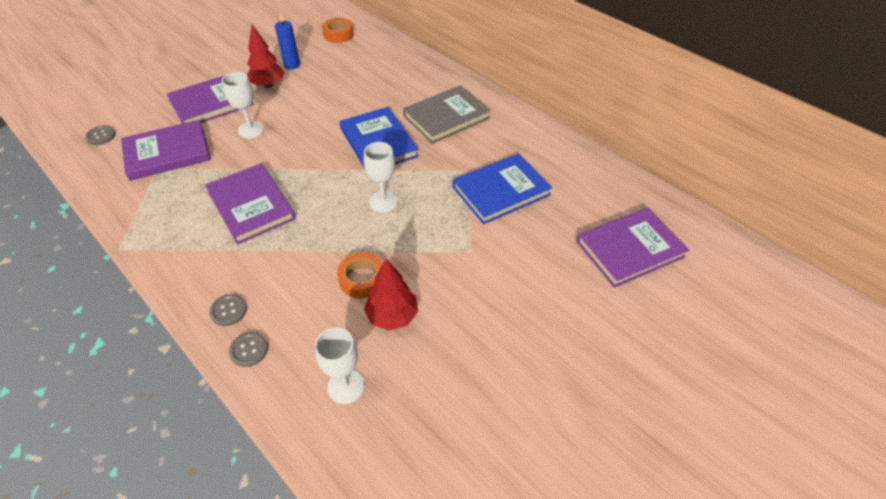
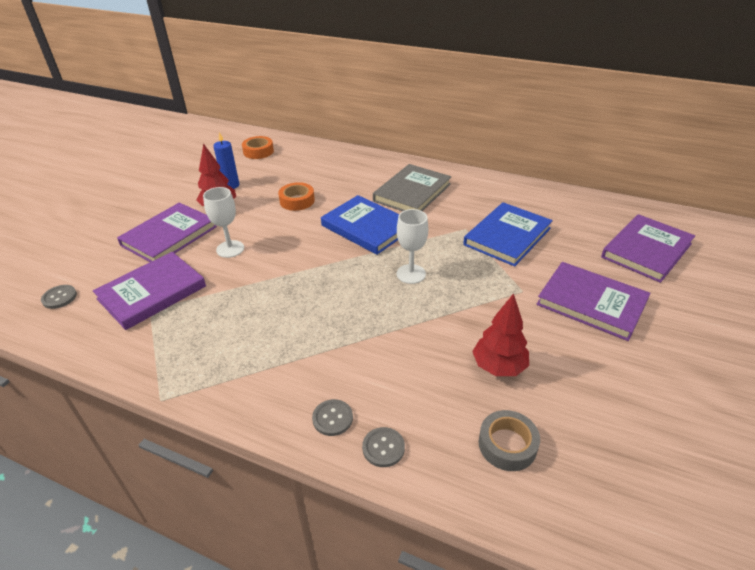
camera: 20 degrees left, 10 degrees down
purple book [205,163,296,245] -> purple book moved to [536,262,650,341]
white goblet [315,327,365,404] -> grey tape [479,410,540,471]
orange tape [337,253,383,299] -> orange tape moved to [278,182,315,211]

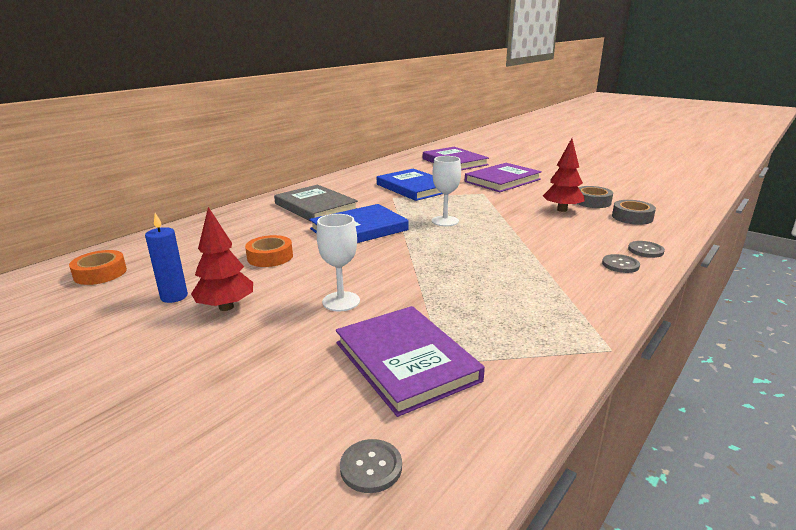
camera: 75 degrees left, 15 degrees down
purple book [117,203,217,262] -> none
none -> grey tape [577,186,613,208]

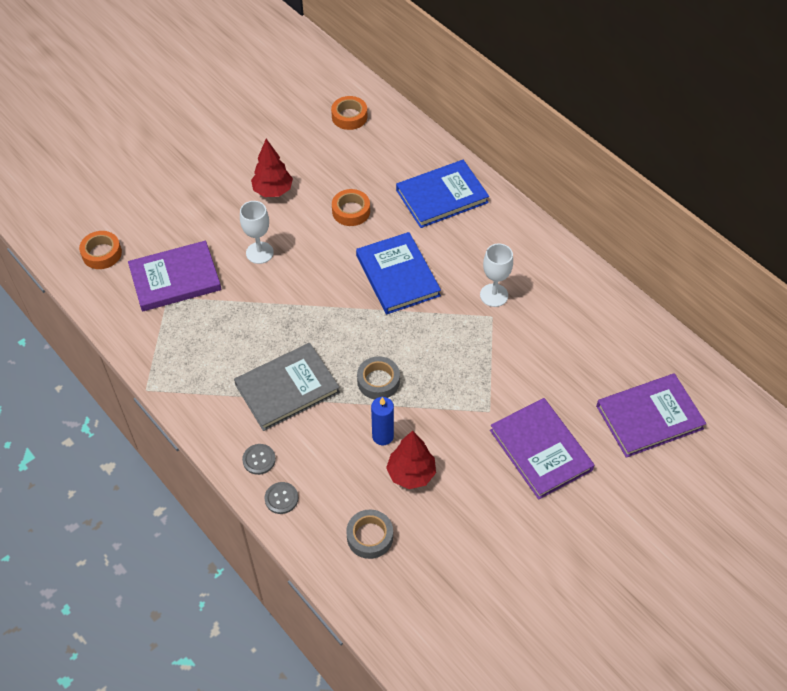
camera: 100 degrees right, 30 degrees up
blue candle [145,213,188,303] -> blue candle moved to [371,397,394,445]
grey book [274,185,358,221] -> grey book moved to [234,343,340,431]
grey button [340,439,402,493] -> orange tape [79,231,122,269]
blue book [377,169,443,201] -> blue book moved to [396,160,489,228]
white goblet [432,156,461,226] -> white goblet moved to [480,244,513,307]
grey tape [577,186,613,208] -> grey tape moved to [357,356,400,399]

